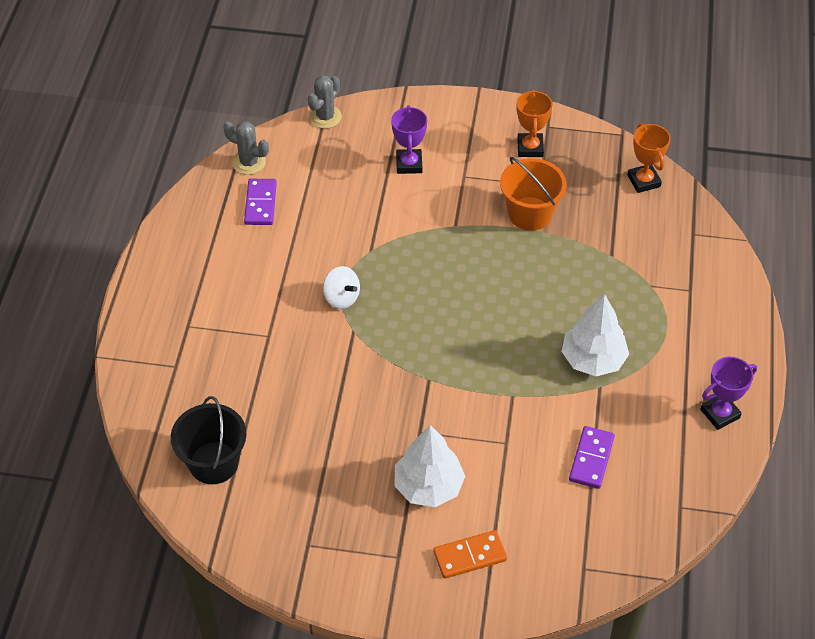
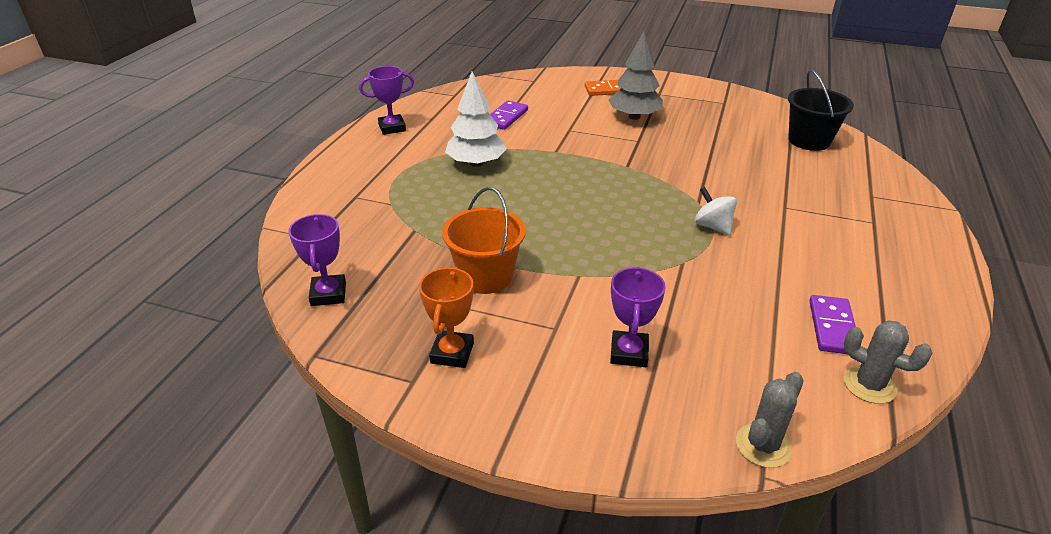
camera: 170 degrees left, 15 degrees down
white tree [395,425,465,507] -> grey tree [608,31,663,120]
orange trophy [627,123,671,193] -> purple trophy [289,214,346,306]

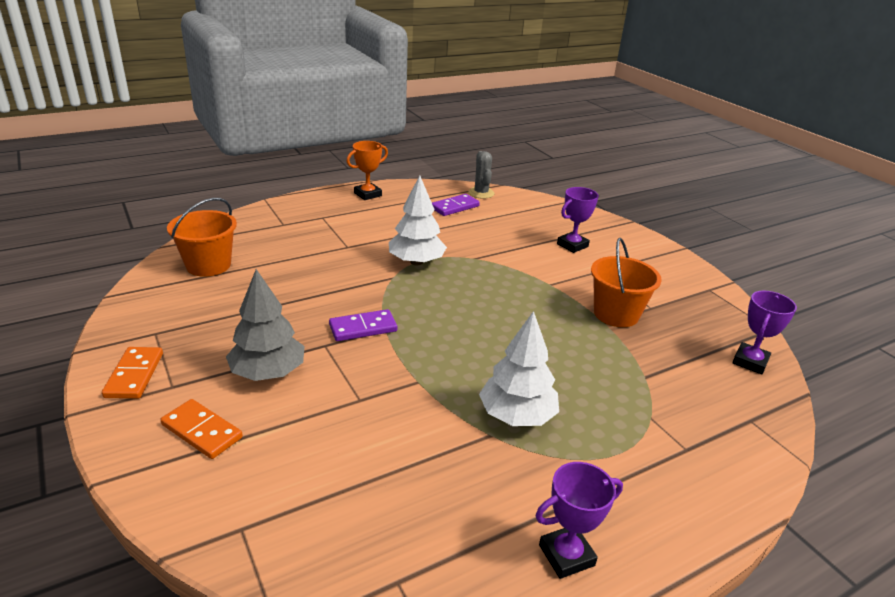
camera: 140 degrees left, 5 degrees down
purple trophy [359,66,414,135] -> purple trophy turned 45 degrees counterclockwise [536,462,623,579]
orange trophy [419,267,474,368] -> orange trophy moved to [346,141,388,200]
purple domino [490,100,528,130] -> purple domino moved to [329,309,397,341]
white spinning top [695,187,737,235] -> white tree [389,175,447,265]
grey cactus [736,372,804,468] -> none
black bucket [788,70,854,151] -> orange bucket [167,198,237,277]
none -> orange domino [102,347,163,399]

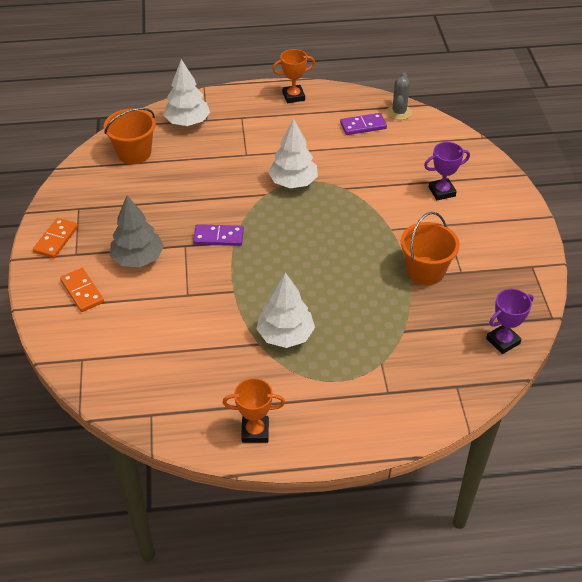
camera: 25 degrees right, 15 degrees up
purple trophy [536,462,623,579] -> orange trophy [223,378,285,443]
none -> white tree [163,59,210,126]

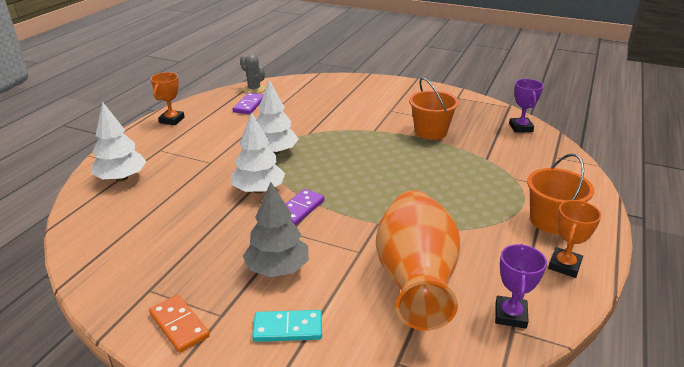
camera: 60 degrees left, 15 degrees down
orange domino [60,268,104,312] -> turquoise domino [252,310,322,342]
orange bucket [104,108,156,164] -> orange bucket moved to [527,153,594,234]
white tree [257,272,315,348] -> white tree moved to [231,112,285,194]
purple trophy [424,142,470,200] -> purple trophy moved to [495,244,547,329]
none -> orange vase [376,190,460,331]

